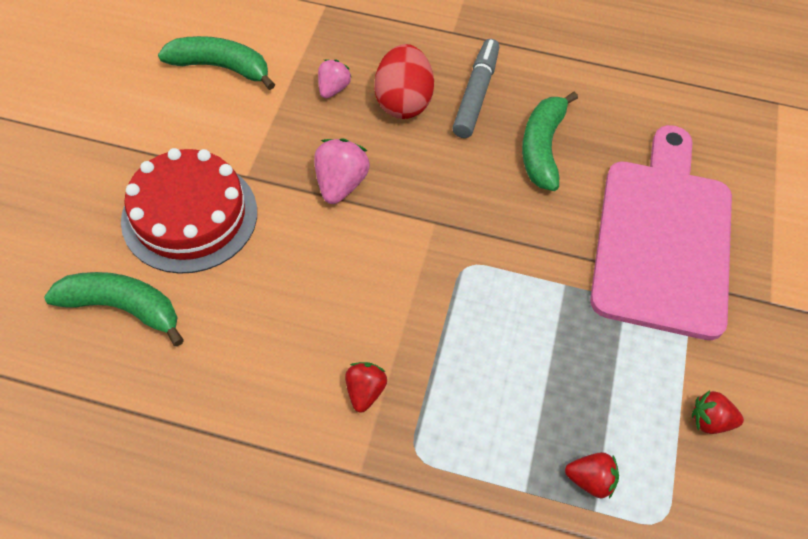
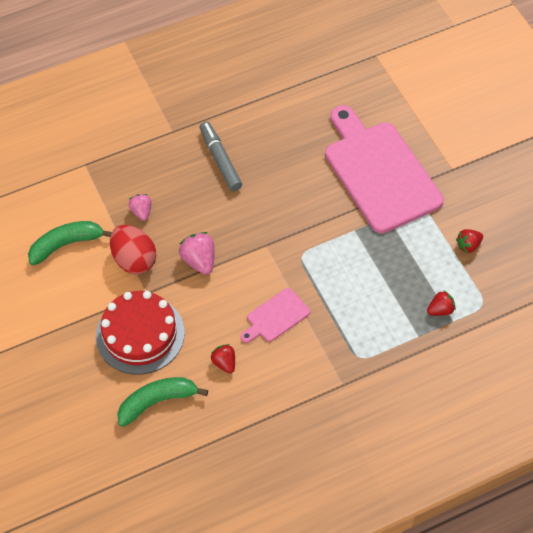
camera: 35 degrees left, 0 degrees up
red strawberry [345,362,387,412] -> red strawberry moved to [210,344,235,373]
red egg [374,44,434,119] -> red egg moved to [110,225,156,274]
green banana [522,91,578,191] -> none
none -> pink cutting board [240,288,310,343]

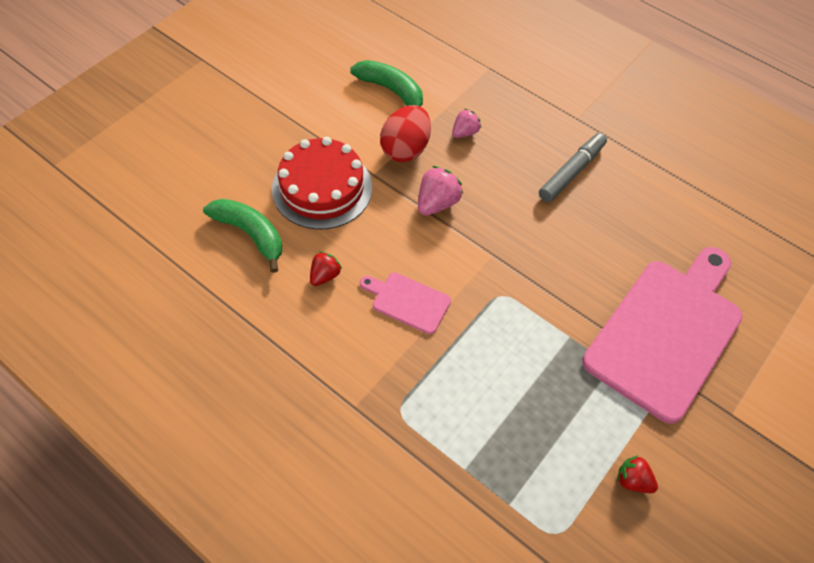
camera: 60 degrees right, 0 degrees up
red strawberry [427,290,456,316] -> none

